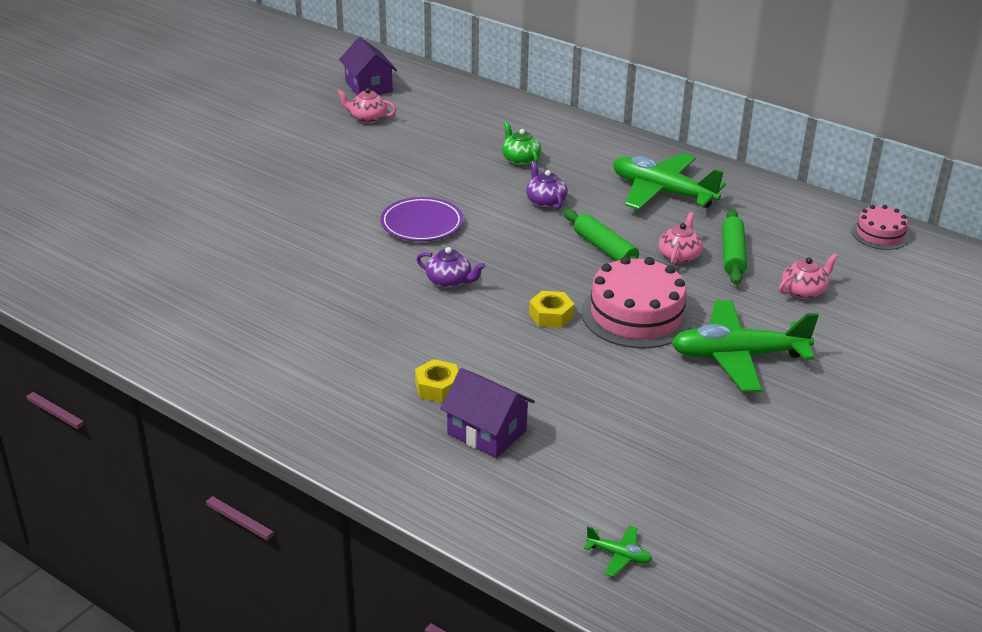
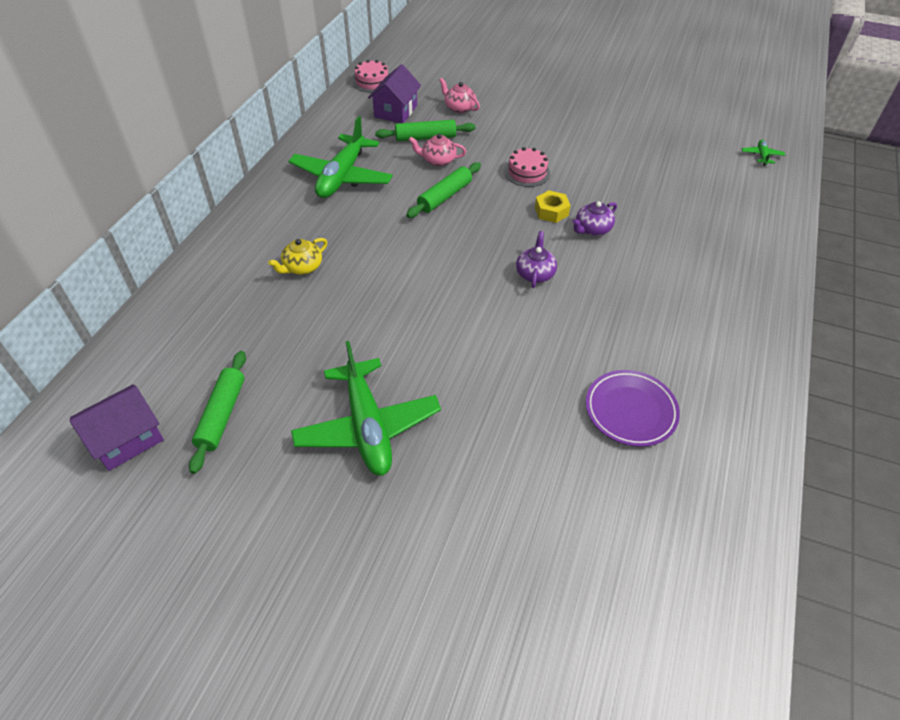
camera: 105 degrees left, 15 degrees up
pink teapot [337,88,396,123] -> green rolling pin [189,351,246,474]
purple plate [380,197,463,241] -> purple plate moved to [586,370,680,447]
yellow nut [415,359,458,403] -> none
purple house [440,368,535,458] -> purple house moved to [368,64,421,123]
green teapot [502,122,541,166] -> yellow teapot [268,238,327,275]
purple teapot [526,161,568,209] -> purple teapot moved to [572,201,617,236]
pink cake [581,256,692,348] -> pink cake [504,147,550,187], size x0.56
green plane [671,300,819,392] -> green plane moved to [291,341,441,476]

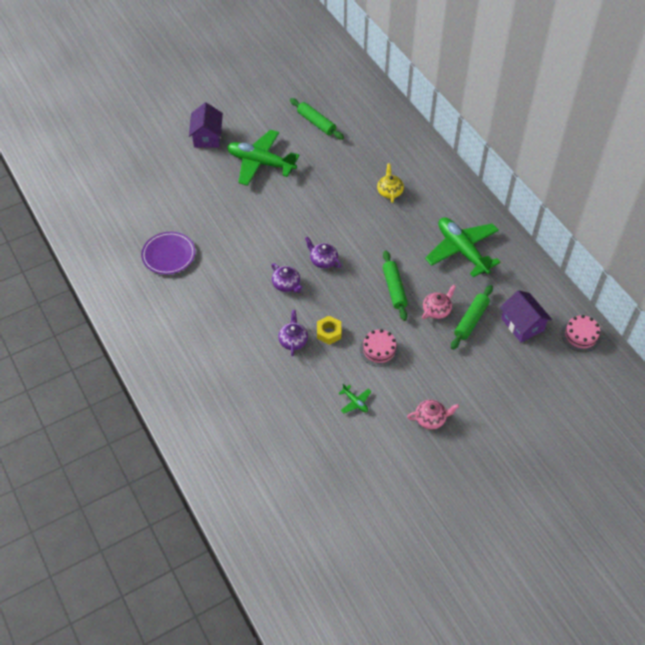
camera: 130 degrees right, 5 degrees up
purple house [70,384,164,471] -> purple house moved to [189,102,223,147]
pink teapot [439,78,480,113] -> pink teapot moved to [407,400,459,429]
green plane [742,140,785,166] -> green plane moved to [339,383,372,414]
none -> purple teapot [305,237,341,268]

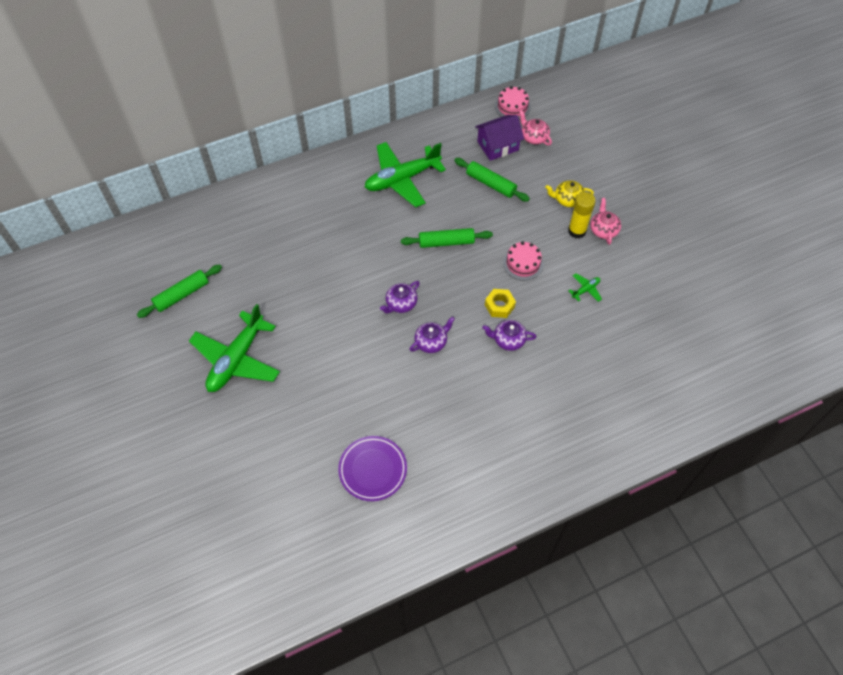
camera: 85 degrees left, 5 degrees up
purple house [189,102,223,147] -> none
yellow teapot [377,163,404,203] -> yellow teapot moved to [545,180,594,207]
pink teapot [422,285,456,319] -> pink teapot moved to [519,110,552,145]
none -> yellow glue stick [568,192,596,239]

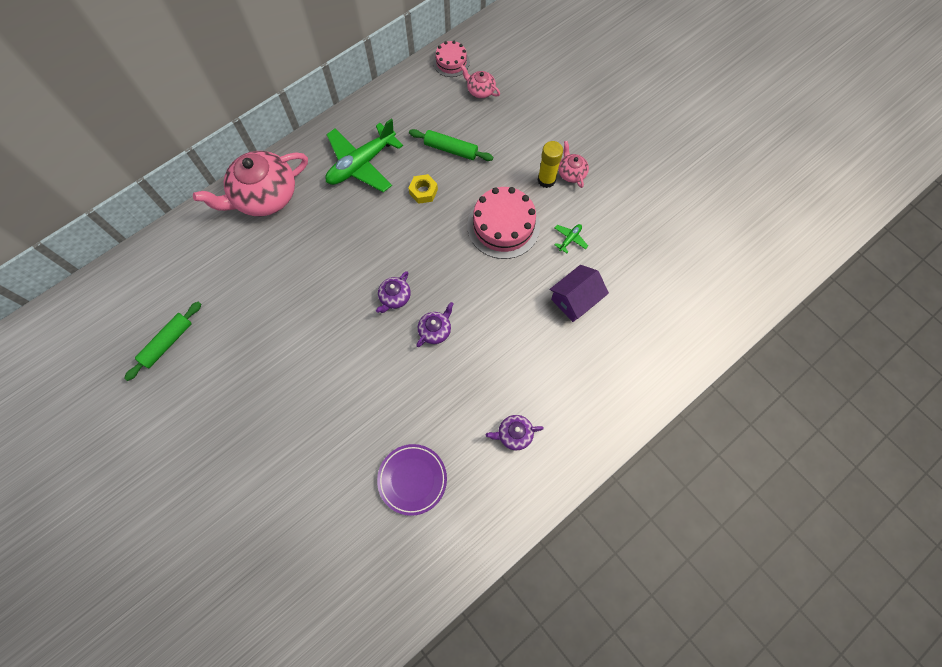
camera: 15 degrees left, 10 degrees up
green plane [189,304,280,392] -> none
green rolling pin [401,228,493,248] -> none
purple house [475,115,524,161] -> purple house moved to [549,265,609,322]
purple teapot [482,320,537,351] -> purple teapot moved to [486,415,544,450]
yellow nut [485,289,516,318] -> yellow nut moved to [408,174,438,204]
pink cake [503,241,544,281] -> pink cake [467,187,540,259], size x1.79
yellow teapot [545,180,594,207] -> none
none -> pink teapot [193,151,308,216]

